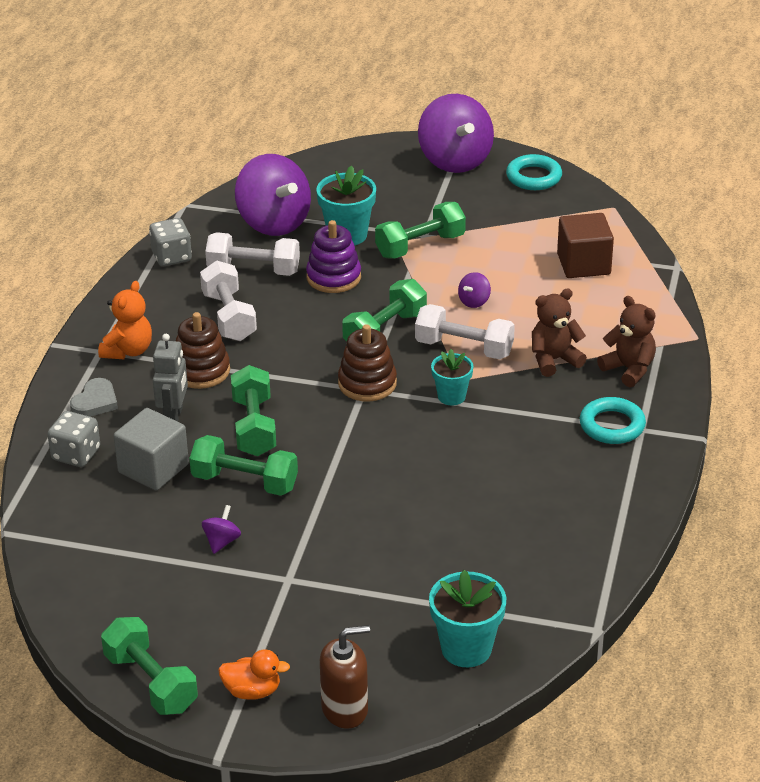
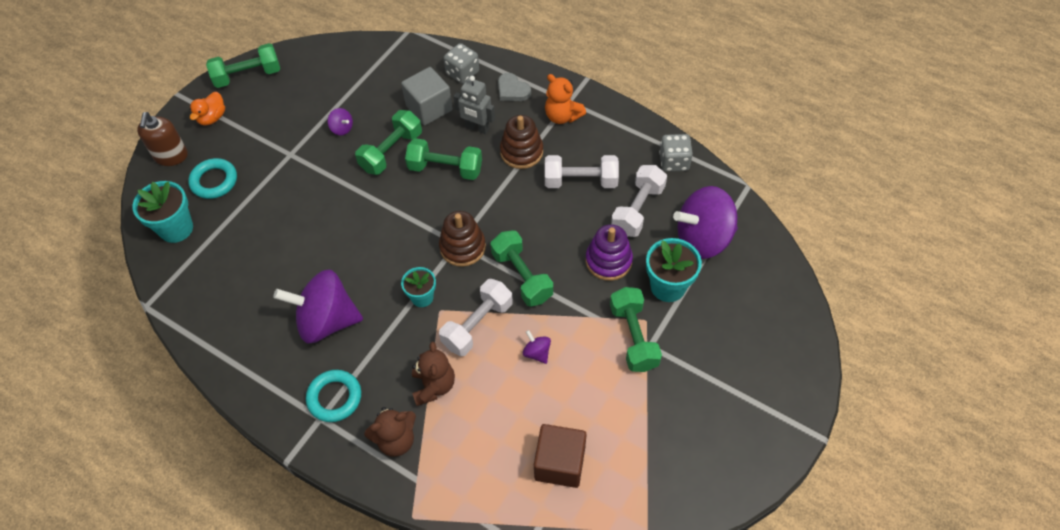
camera: 110 degrees right, 20 degrees up
purple spinning top [418,94,494,173] -> purple spinning top moved to [273,269,363,343]
turquoise ring [506,154,562,190] -> turquoise ring moved to [188,158,237,199]

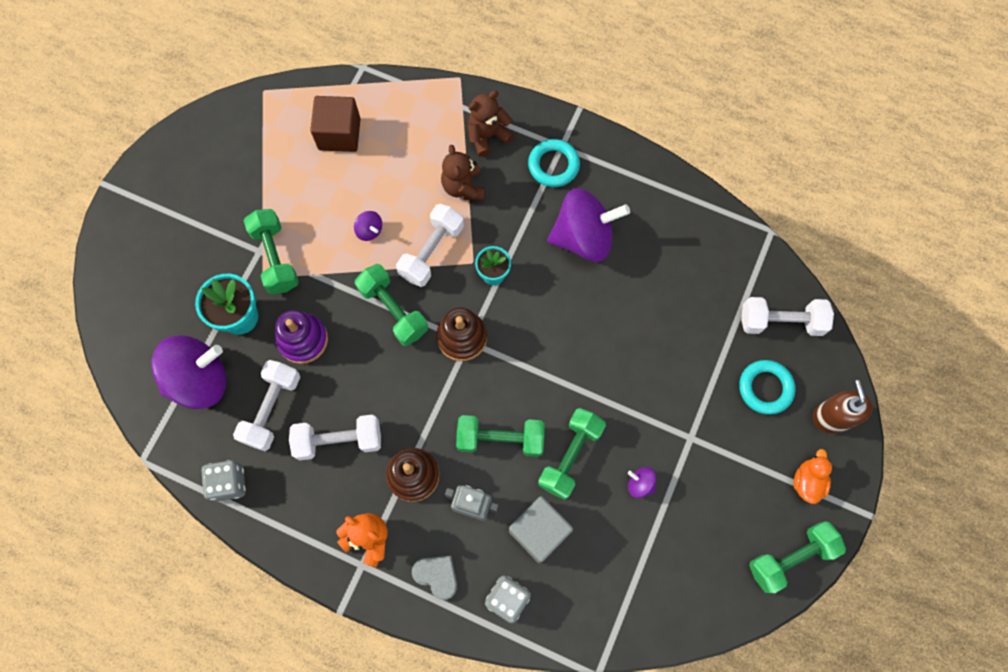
camera: 170 degrees right, 15 degrees up
turquoise flower pot [132,181,193,243] -> white dumbbell [741,297,834,336]

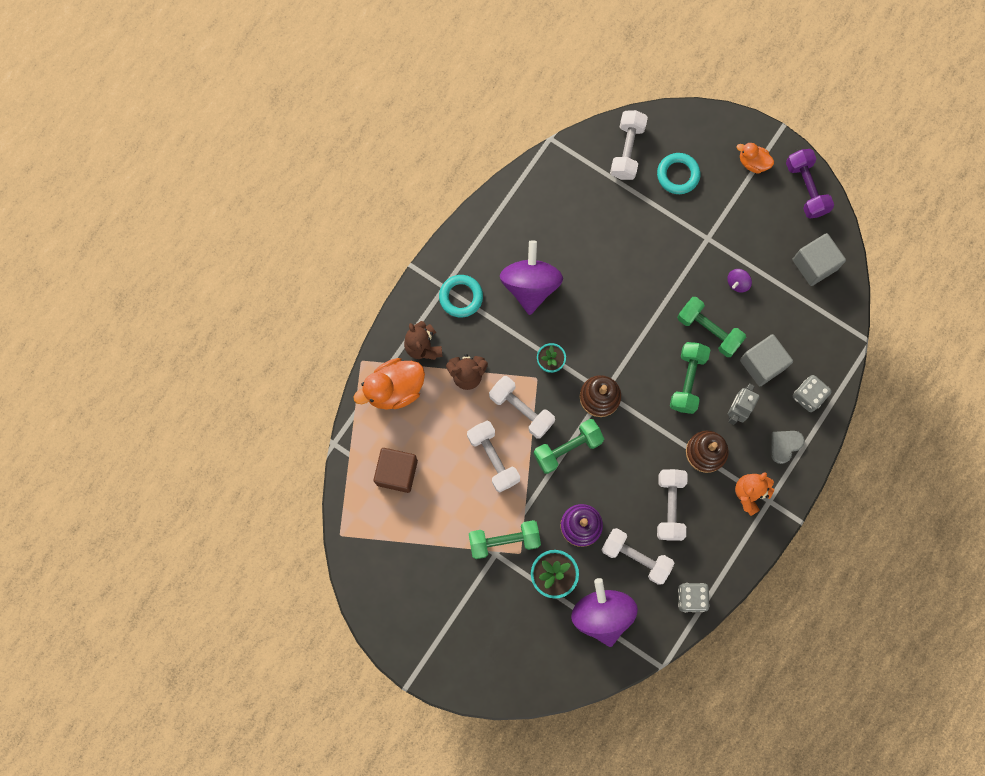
camera: 80 degrees left, 5 degrees up
purple spinning top [354,211,382,241] -> white dumbbell [467,421,520,493]
green dumbbell [749,521,846,593] -> purple dumbbell [786,149,834,219]
brown soap dispenser [813,380,873,434] -> none
none -> orange duck [354,358,425,410]
none -> grey cube [792,233,846,286]

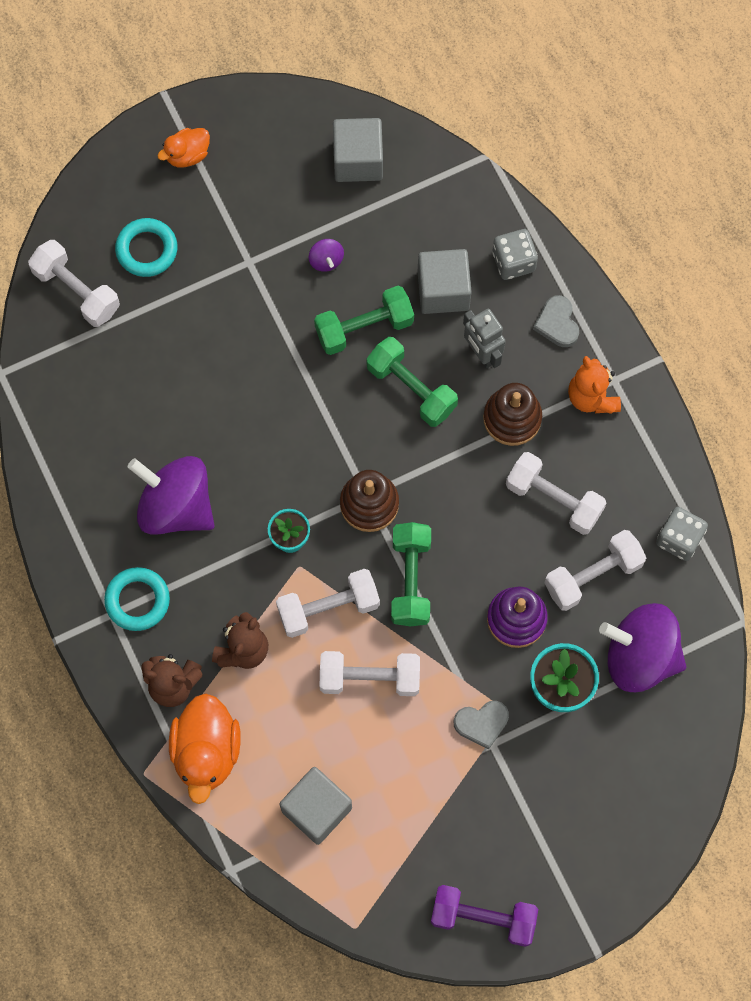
camera: 60 degrees left, 5 degrees down
brown cube [374,448,418,493] -> grey cube [280,767,352,845]
green dumbbell [469,520,541,559] -> grey heart [454,701,509,750]
purple dumbbell [786,149,834,219] -> purple dumbbell moved to [431,885,538,947]

